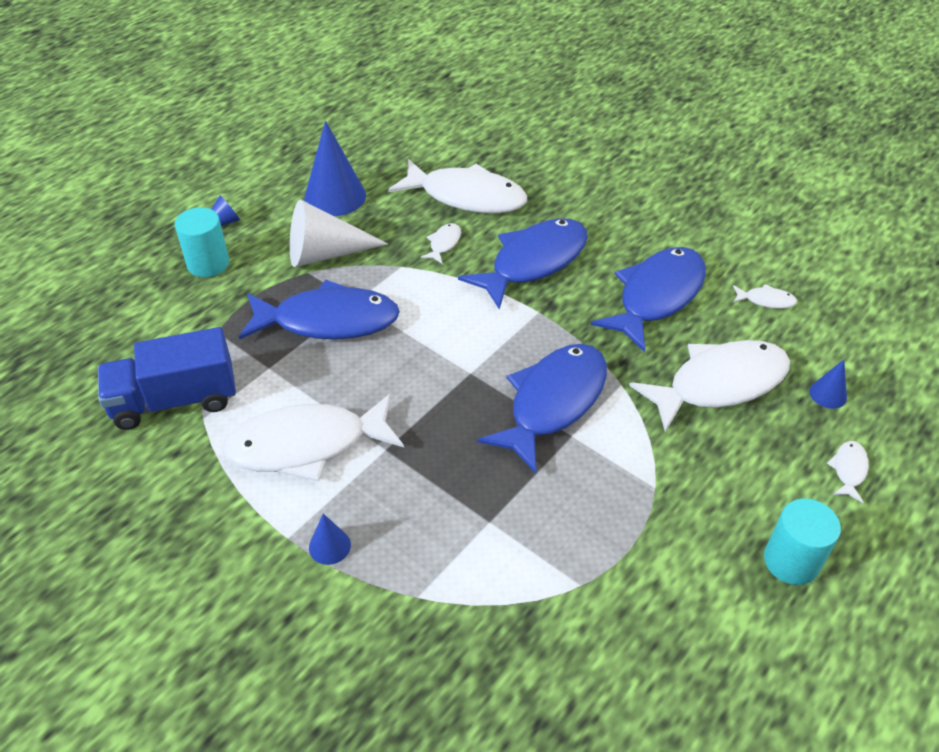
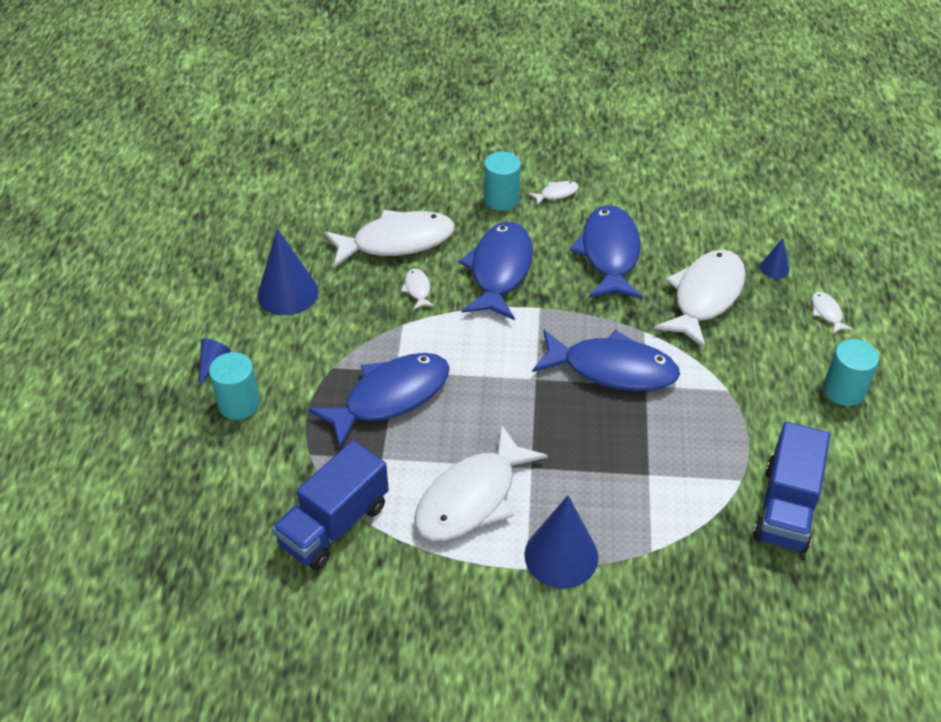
camera: 35 degrees left, 0 degrees up
white cone [289,199,388,267] -> none
blue cone [309,513,351,565] -> blue cone [524,496,598,588], size x2.06
blue fish [477,344,607,473] -> blue fish turned 105 degrees clockwise [532,330,680,391]
white fish [733,284,797,309] -> white fish moved to [528,181,579,206]
none -> turquoise cylinder [484,152,521,211]
none -> blue truck [753,422,830,553]

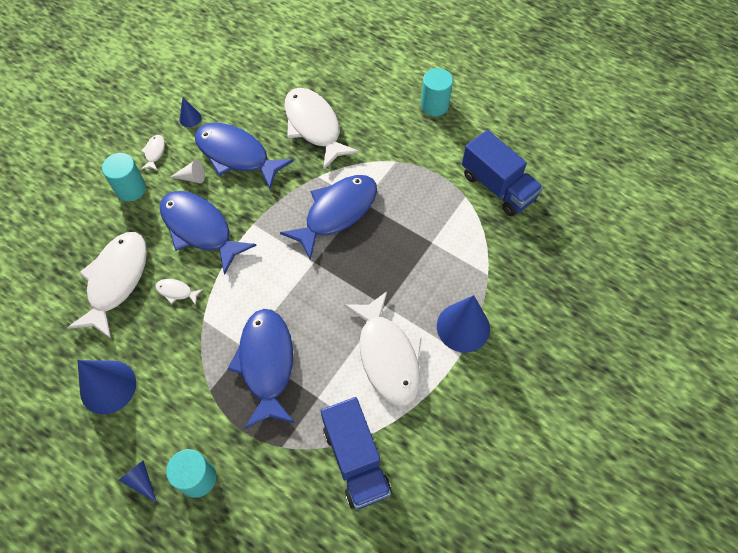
camera: 60 degrees left, 15 degrees up
blue cone [760,238,789,279] -> blue cone moved to [179,98,202,127]
white fish [812,292,853,334] -> none
none -> white cone [170,160,205,184]

